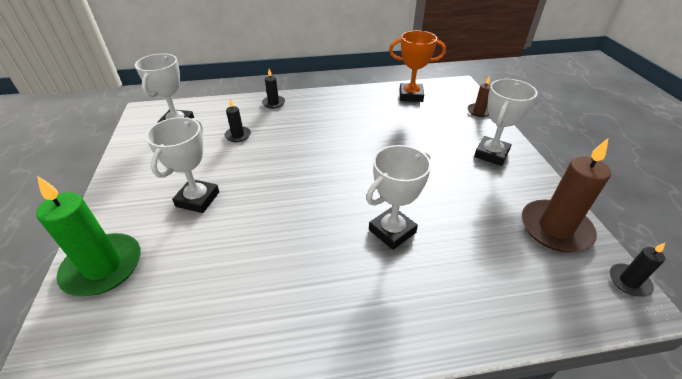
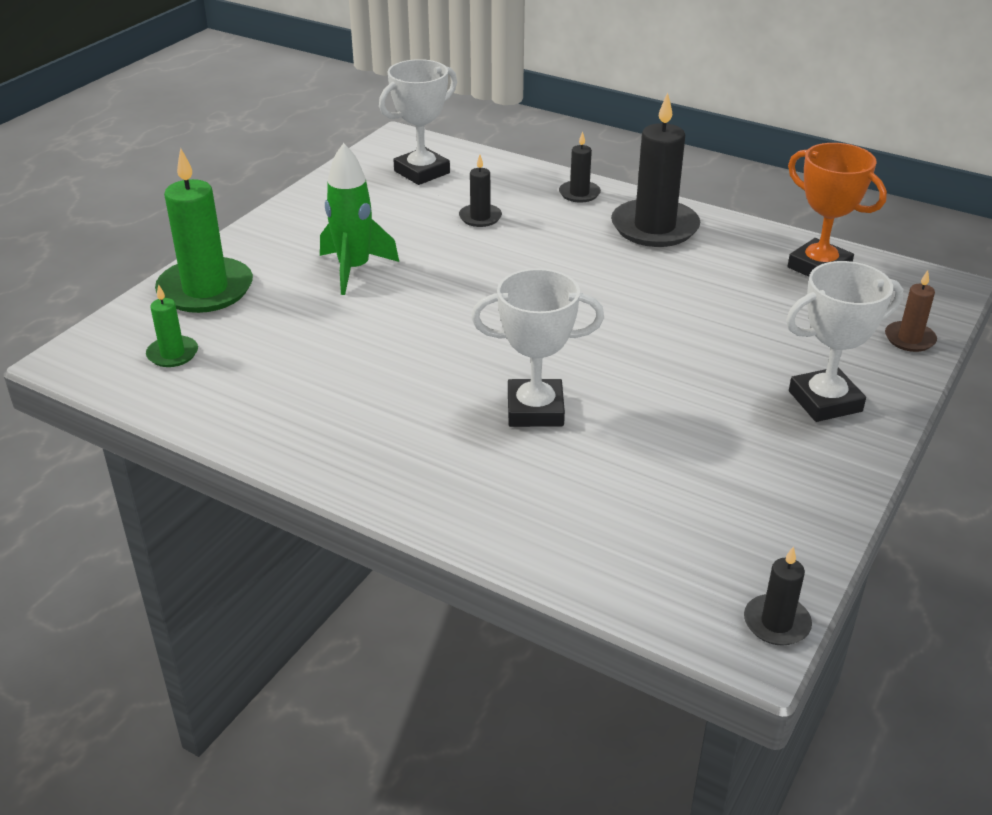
camera: 40 degrees right, 5 degrees down
white trophy [146,117,219,213] -> green rocket [320,143,399,295]
brown candle [522,138,611,252] -> none
none -> green candle [146,284,198,367]
none -> black candle [611,92,700,247]

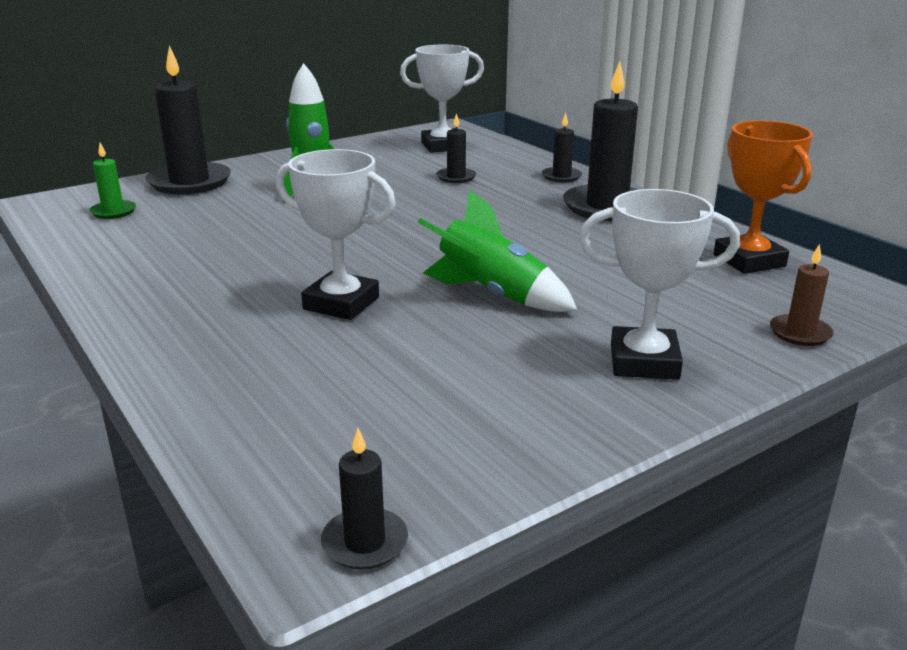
camera: 25 degrees right, 10 degrees down
green candle [155,148,253,313] -> black candle [145,45,231,195]
none -> green rocket [417,190,577,312]

